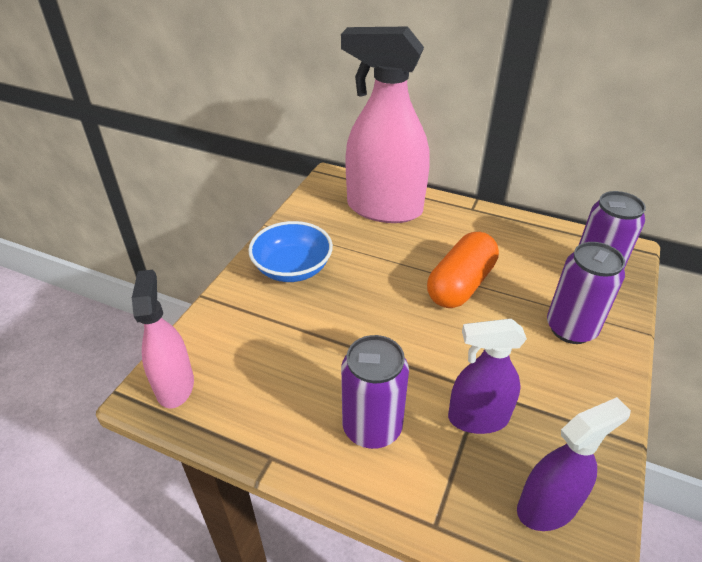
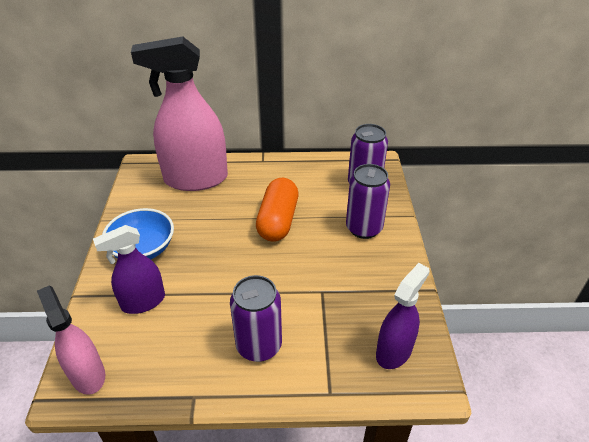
camera: 25 degrees left, 0 degrees up
purple spray bottle [448,319,527,434] -> purple spray bottle moved to [93,225,165,314]

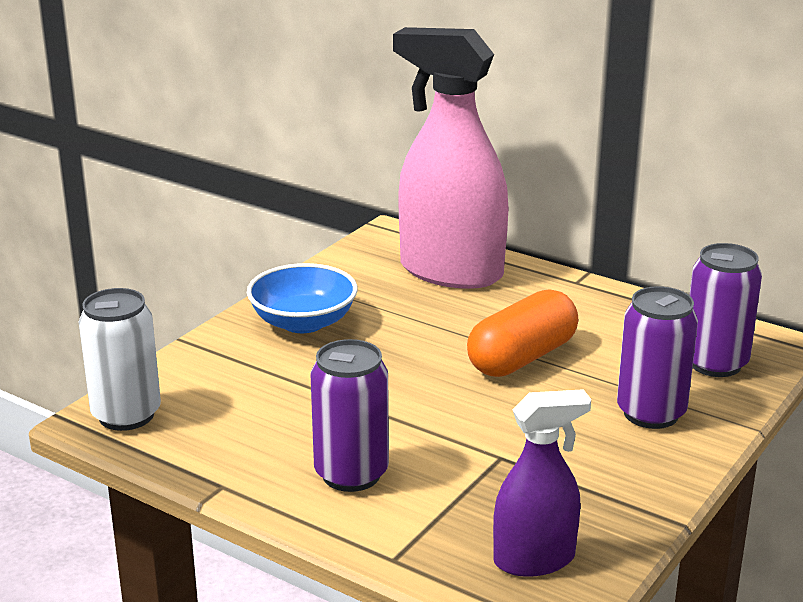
camera: 35 degrees right, 15 degrees down
pink spray bottle [37,285,105,395] -> white can [79,288,161,431]
purple spray bottle [93,225,165,314] -> none

